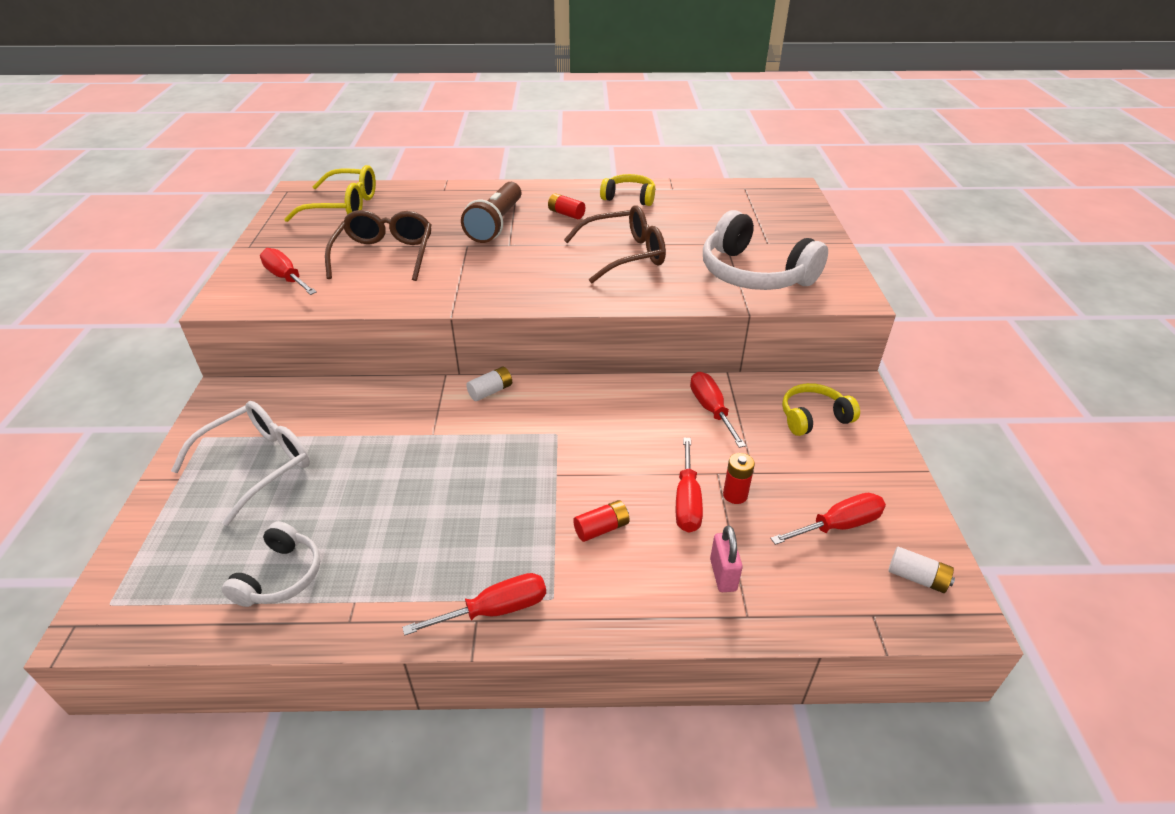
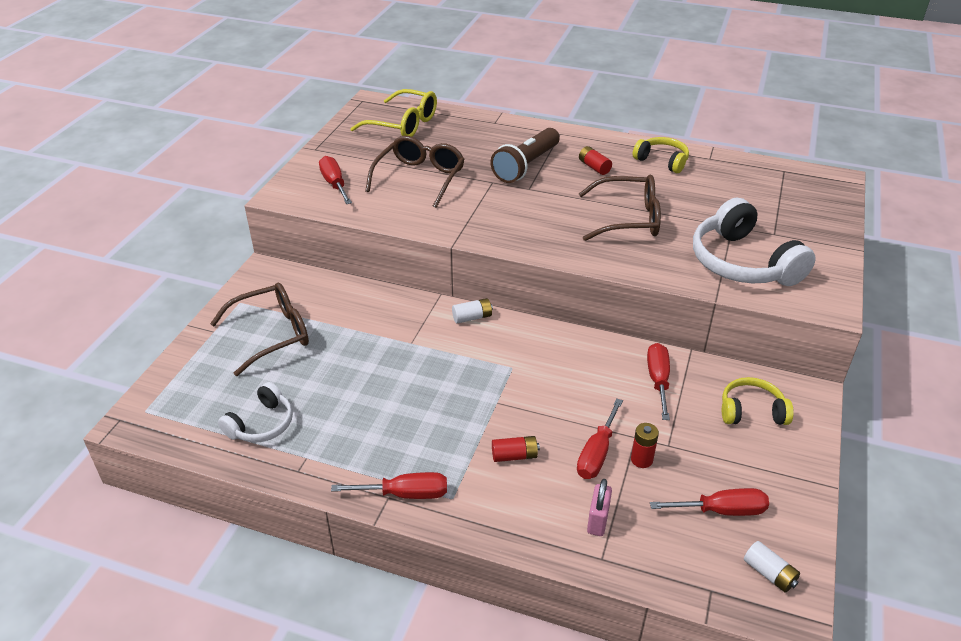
camera: 20 degrees right, 0 degrees up
white glasses [171,401,310,526] -> brown glasses [210,283,309,376]

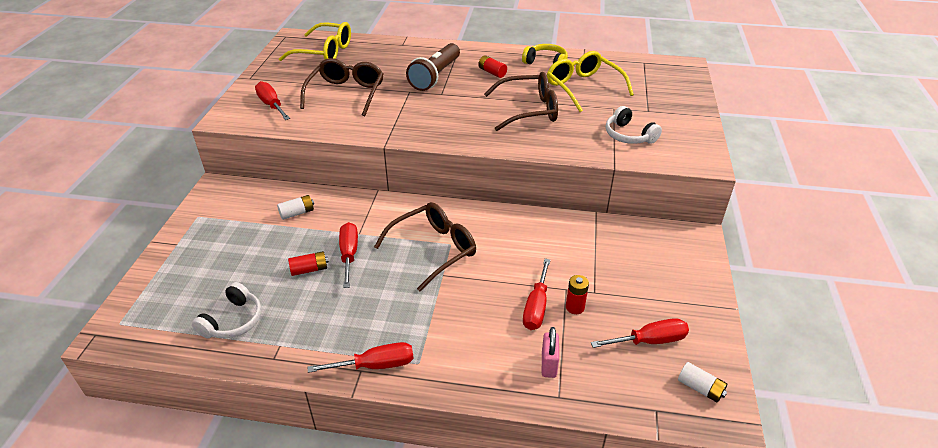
camera: 10 degrees left, 0 degrees up
brown glasses [210,283,309,376] -> brown glasses moved to [374,202,476,292]
white battery [452,298,493,323] -> white battery moved to [277,195,314,220]
red battery [492,436,540,462] -> red battery moved to [288,251,329,276]
red screwdriver [647,343,670,420] -> red screwdriver moved to [339,222,358,288]
white headphones [693,198,816,286] -> white headphones [606,106,662,144], size x0.56
yellow headphones [722,377,794,425] -> none
none -> yellow glasses [547,51,634,112]

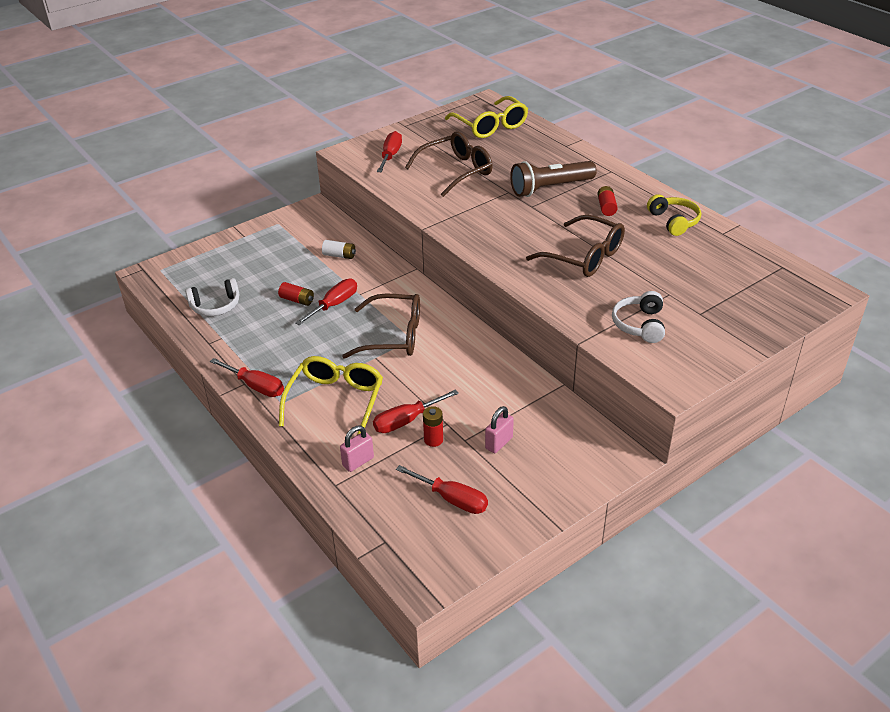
camera: 45 degrees right, 0 degrees up
yellow glasses [547,51,634,112] -> yellow glasses moved to [279,356,383,435]
white battery [678,362,727,403] -> none
none -> pink padlock [485,406,514,453]

